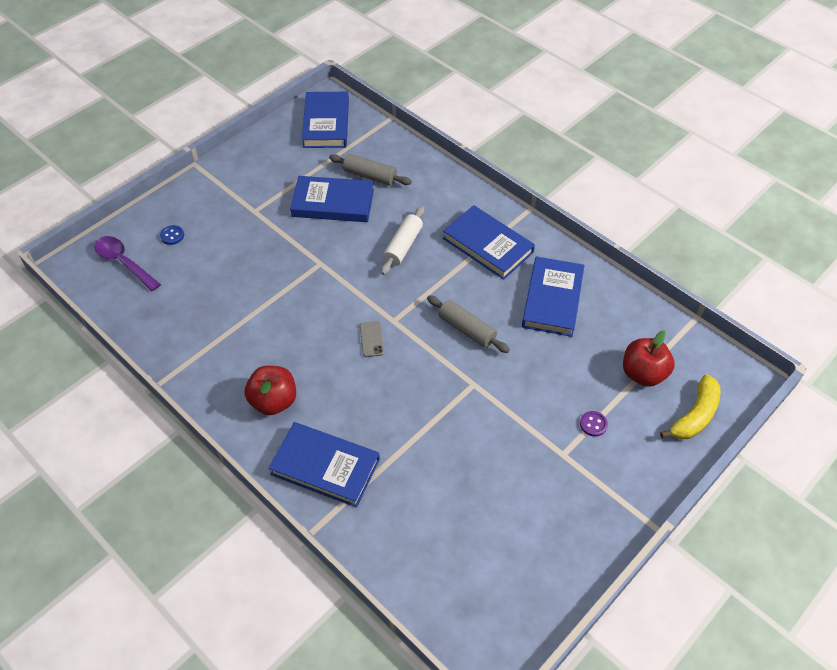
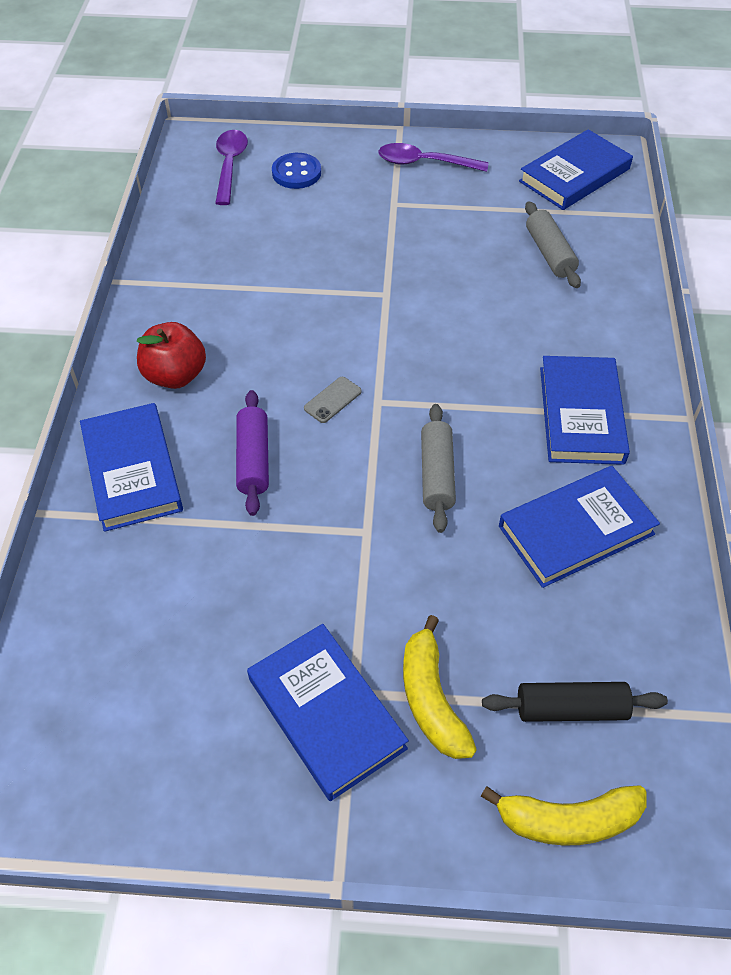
camera: 50 degrees right, 0 degrees up
blue button [160,225,184,245] -> blue button [272,153,321,189], size x1.67
blue book [290,176,374,222] -> blue book moved to [247,624,409,801]
white rolling pin [381,206,424,275] -> none
purple button [580,411,608,437] -> yellow banana [403,615,477,759]
red apple [623,330,675,387] -> black rolling pin [482,682,668,722]
none -> purple rolling pin [236,390,269,516]
none -> purple spoon [378,143,489,172]

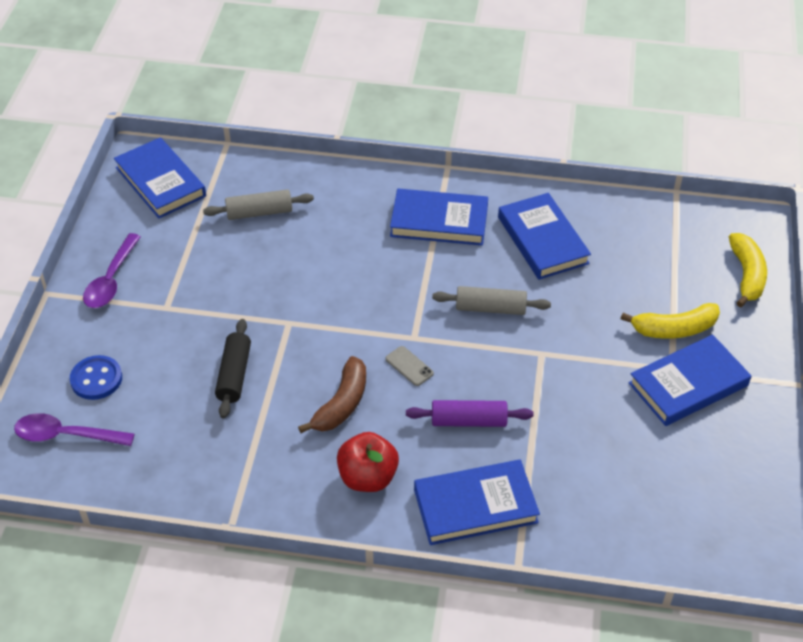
camera: 85 degrees left, 5 degrees down
black rolling pin [482,682,668,722] -> black rolling pin moved to [215,319,251,419]
none -> brown banana [298,356,366,433]

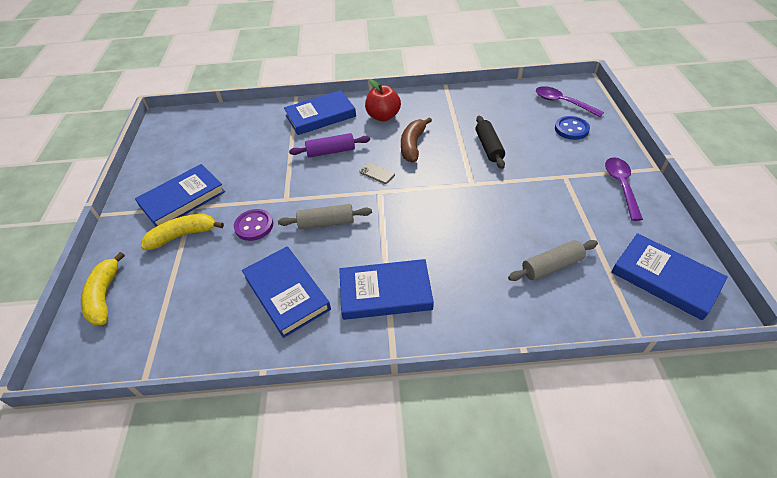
camera: 170 degrees right, 0 degrees up
purple spoon [14,413,135,446] -> purple spoon turned 135 degrees counterclockwise [536,86,604,117]
none -> purple button [234,209,273,241]

